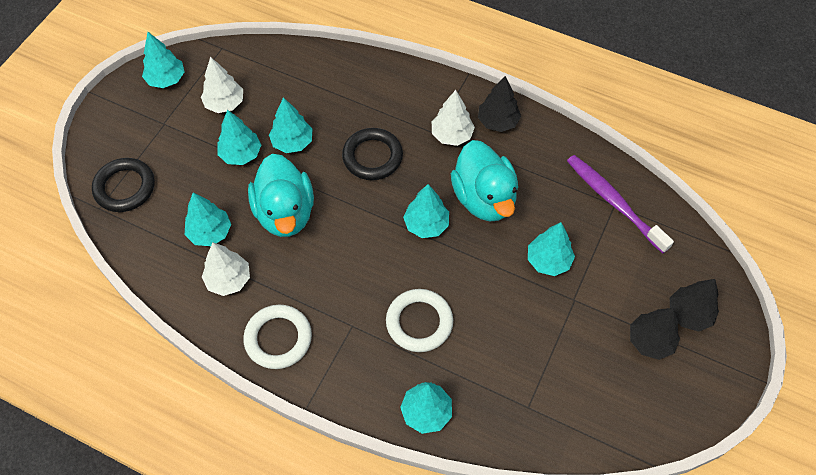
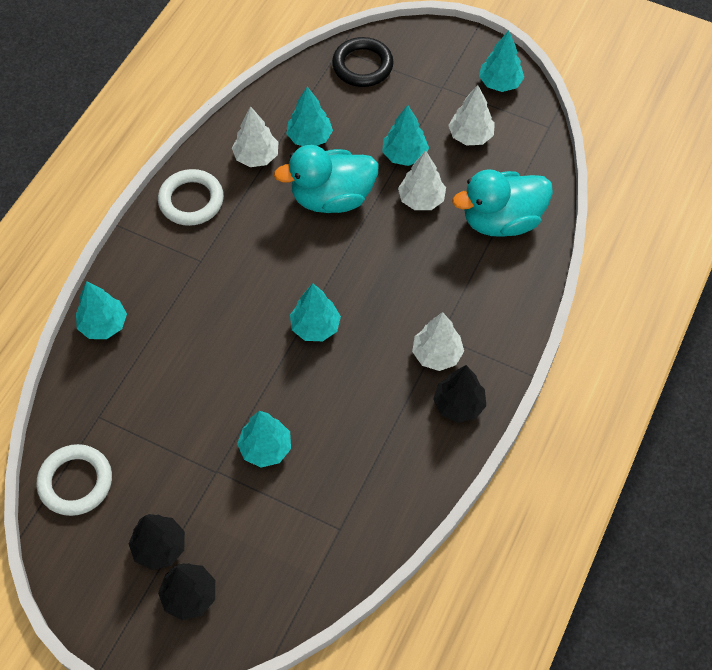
camera: 90 degrees right, 0 degrees up
turquoise tree [269,97,313,153] -> white tree [398,151,446,210]
black ring [342,128,403,180] -> none
white ring [386,289,453,352] -> white ring moved to [36,444,112,516]
turquoise duck [451,140,518,221] -> turquoise duck moved to [452,169,553,237]
purple toothbrush [567,155,674,253] -> none

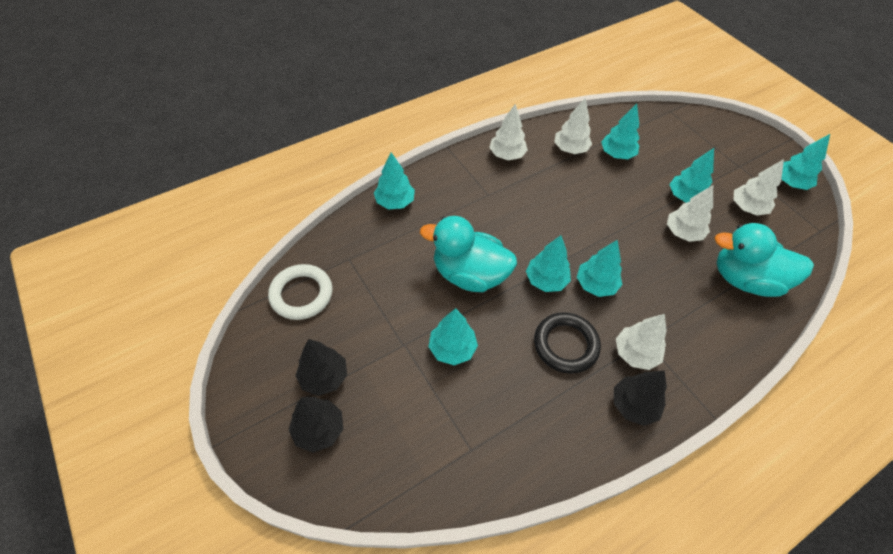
camera: 30 degrees right, 5 degrees down
white ring [158,169,224,226] -> white tree [489,104,528,160]
turquoise duck [274,145,378,213] -> turquoise duck moved to [420,216,517,292]
black ring [332,37,394,87] -> black ring moved to [534,312,601,374]
none -> turquoise tree [577,240,622,297]

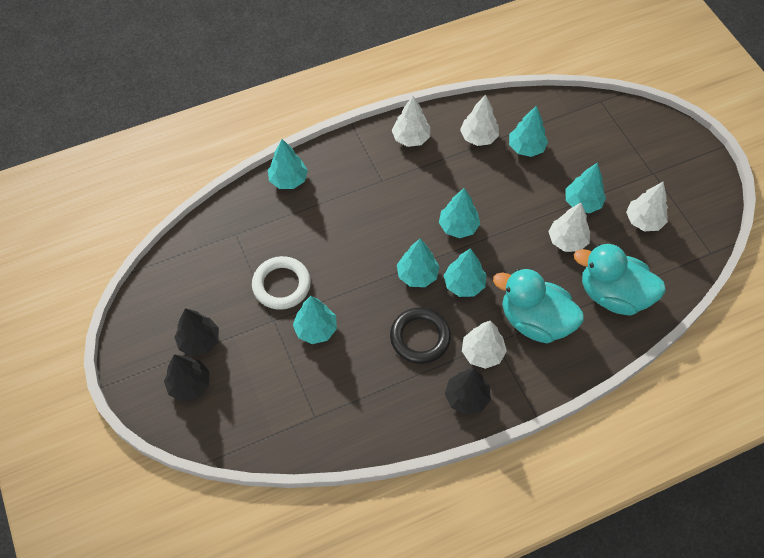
camera: 10 degrees right, 5 degrees up
white ring [268,264,332,320] -> white ring moved to [252,256,311,310]
turquoise duck [420,216,517,292] -> turquoise duck moved to [493,269,584,343]
turquoise tree [781,134,830,190] -> turquoise tree moved to [439,188,480,238]

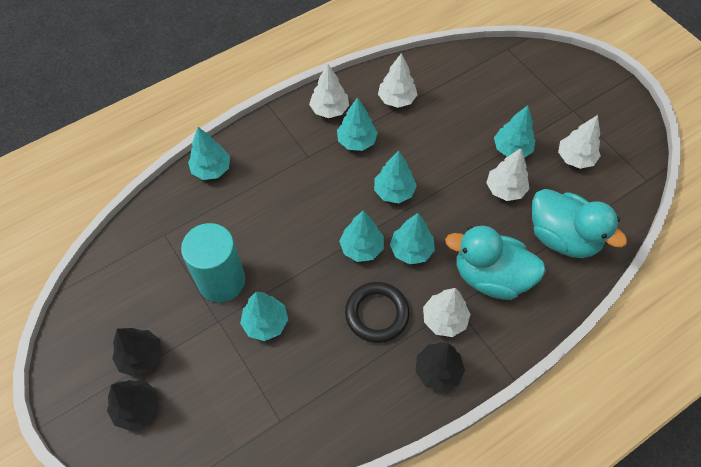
camera: 10 degrees left, 0 degrees up
white ring [252,256,311,310] -> turquoise cylinder [181,223,245,302]
turquoise tree [509,105,548,157] -> turquoise tree moved to [337,97,378,151]
turquoise duck [574,244,666,316] -> turquoise duck turned 150 degrees counterclockwise [532,189,627,258]

